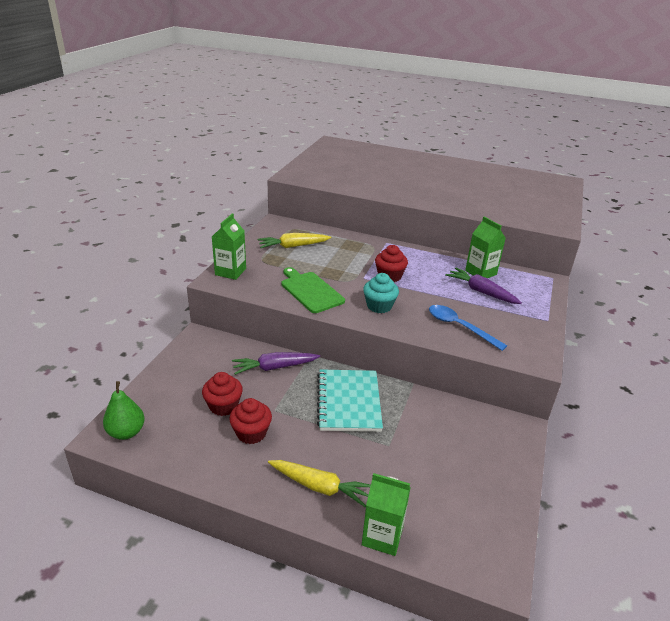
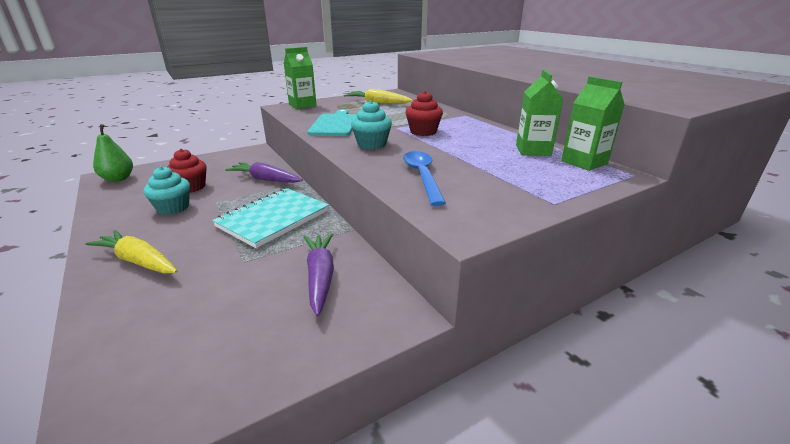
camera: 40 degrees right, 5 degrees down
red cupcake [229,398,272,444] -> turquoise cupcake [144,166,190,215]
yellow carrot [268,460,371,507] -> yellow carrot turned 150 degrees clockwise [86,230,177,274]
green cutting board [281,267,345,313] -> turquoise cutting board [307,109,357,136]
green carton [362,473,411,556] -> green carton moved to [561,77,625,171]
purple carrot [445,268,522,304] -> purple carrot moved to [304,233,334,316]

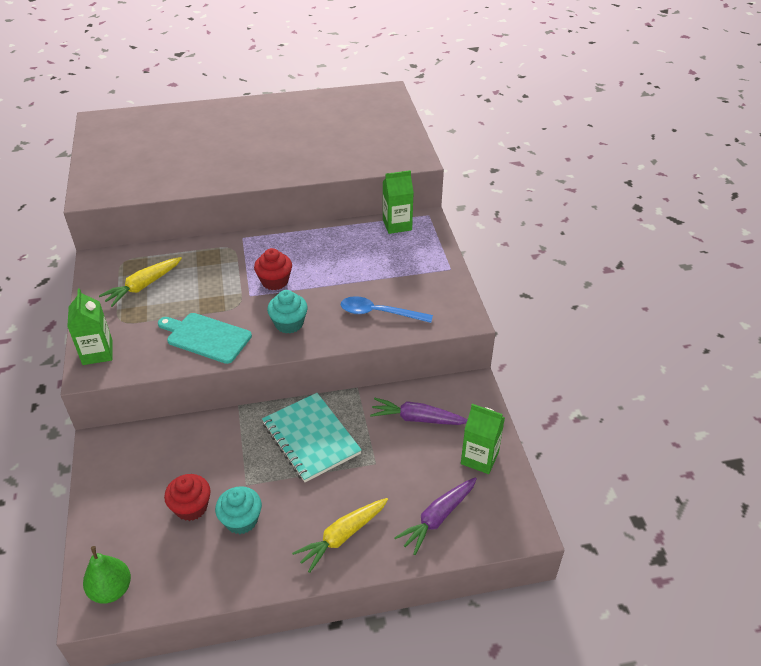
camera: 70 degrees left, 15 degrees up
purple carrot [225,162,303,183] -> purple carrot moved to [394,477,477,555]
green carton [516,70,563,156] -> green carton moved to [461,404,505,474]

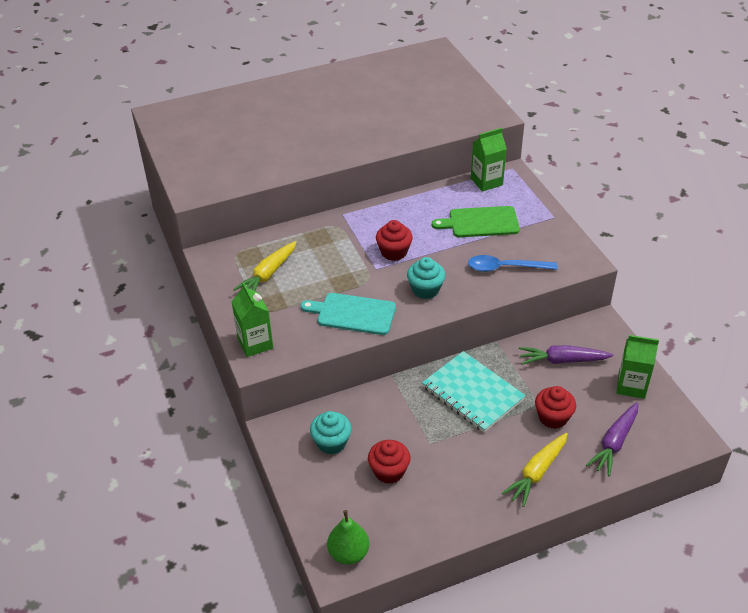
camera: 10 degrees left, 0 degrees up
turquoise cupcake [215,486,262,534] -> turquoise cupcake moved to [310,411,352,455]
none -> green cutting board [432,206,520,237]
none -> red cupcake [535,386,576,429]

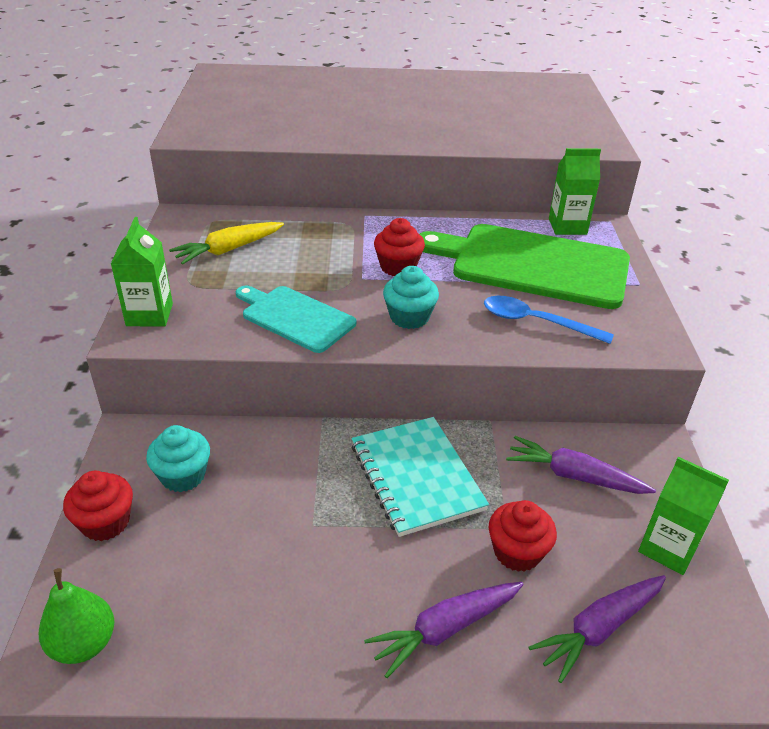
camera: 20 degrees right, 5 degrees down
red cupcake [368,440,411,484] -> red cupcake moved to [63,471,133,541]
green cutting board [432,206,520,237] -> green cutting board [420,224,630,309], size x1.78
yellow carrot [502,433,568,507] -> purple carrot [364,582,524,678]

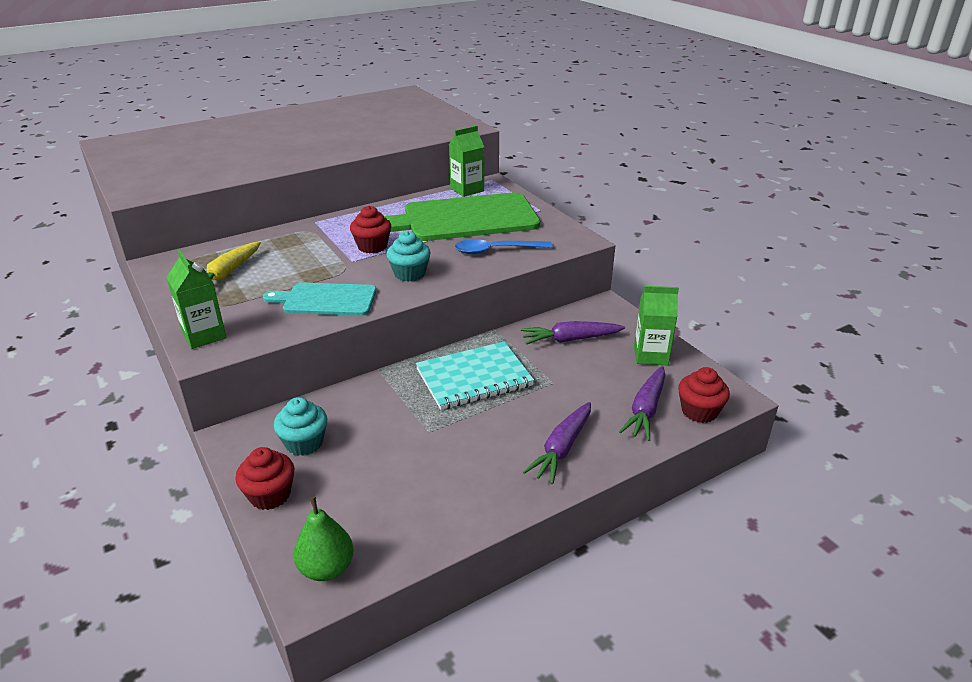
camera: 30 degrees left, 5 degrees down
turquoise notebook [352,417,489,537] -> turquoise notebook turned 60 degrees counterclockwise [416,341,534,410]
red cupcake [489,500,557,572] -> red cupcake moved to [678,367,730,423]

